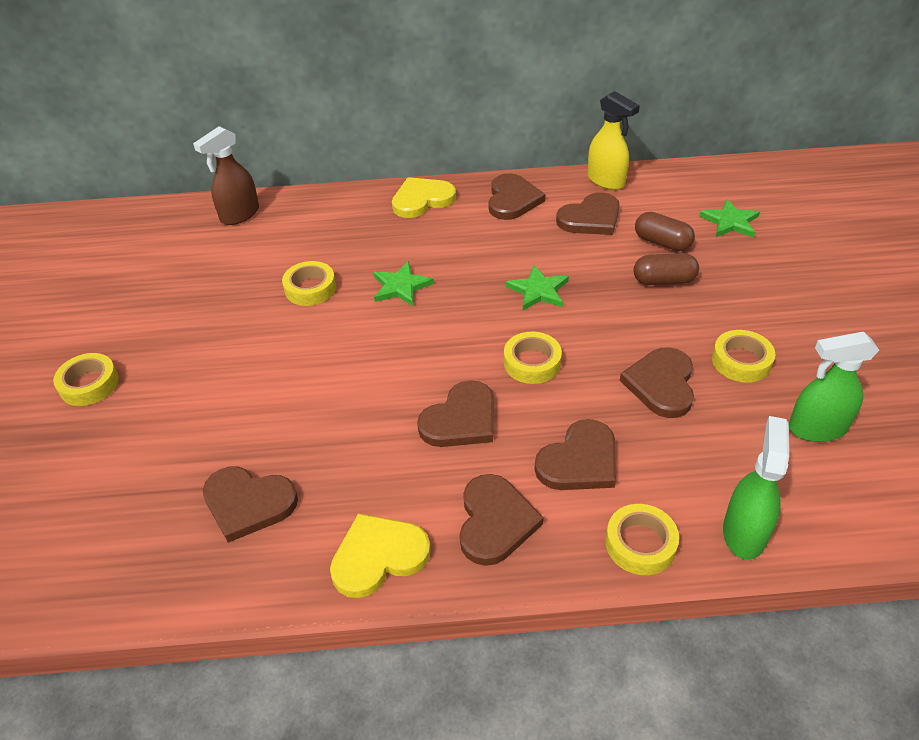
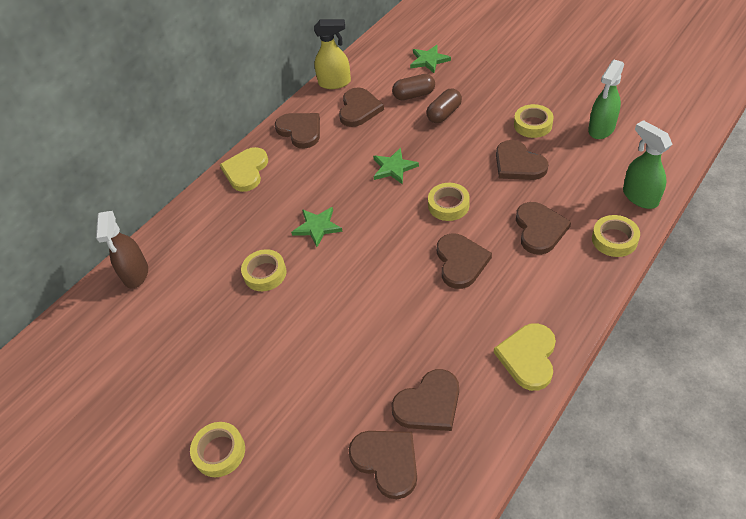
camera: 45 degrees left, 5 degrees up
brown heart [459,474,544,566] -> brown heart moved to [348,431,417,499]

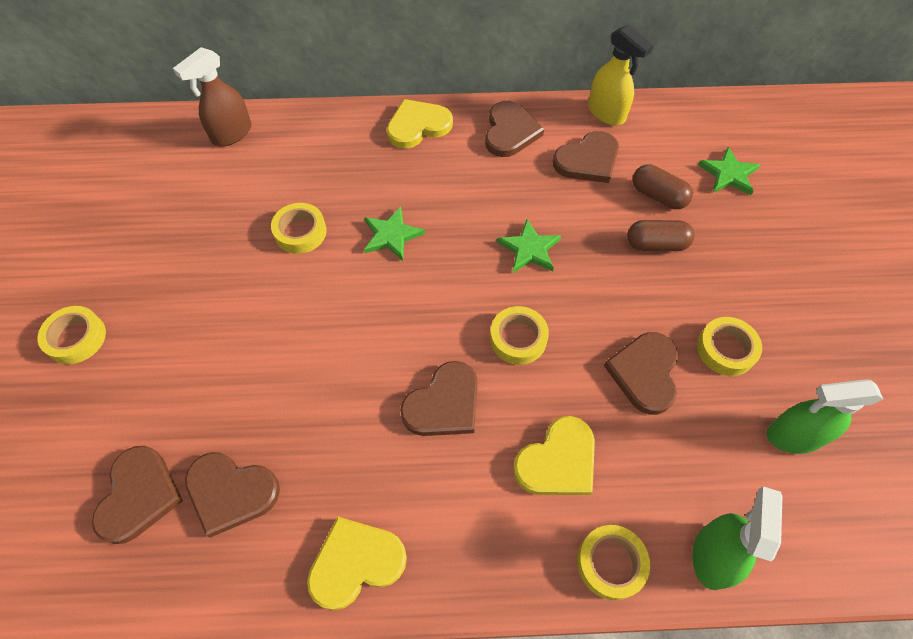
camera: 45 degrees right, 10 degrees up
brown heart [516,202,571,255] -> yellow heart [513,416,595,495]

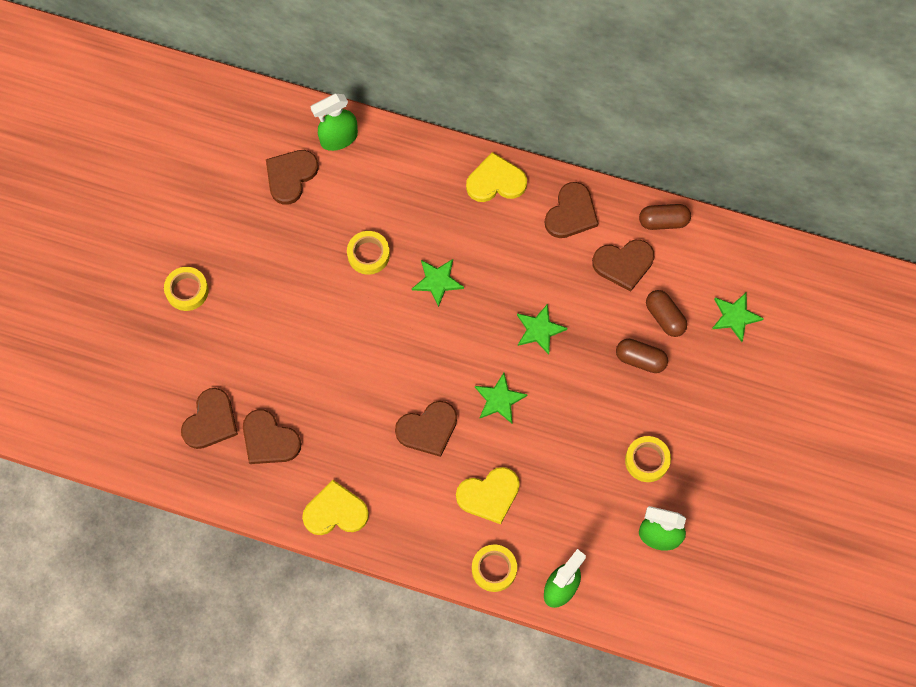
camera: 20 degrees right, 10 degrees up
brown spray bottle [173,47,251,146] -> green spray bottle [311,93,358,151]
yellow tape [490,306,549,365] -> green star [475,373,527,423]
yellow spray bottle [588,25,653,126] -> brown capsule [639,204,691,230]
brown heart [604,332,678,415] -> brown heart moved to [266,150,319,205]

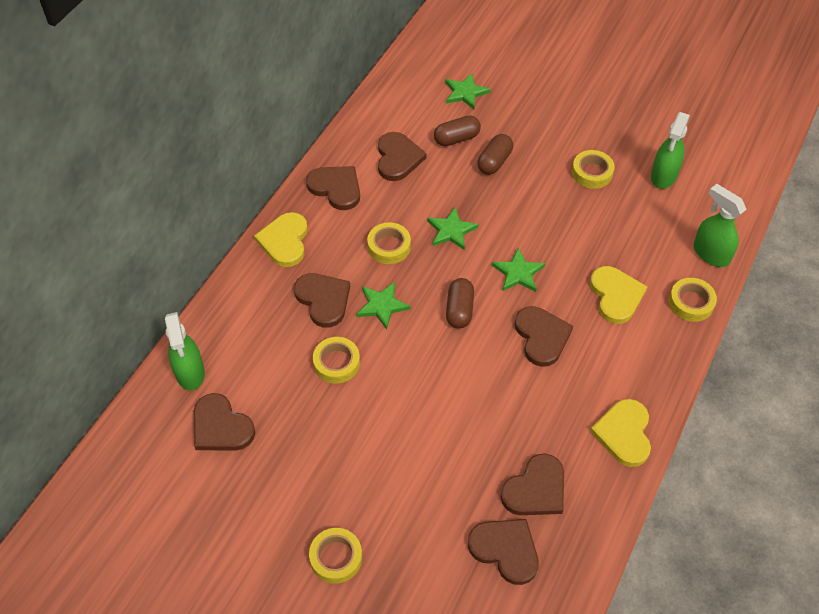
camera: 80 degrees left, 15 degrees down
brown capsule [639,204,691,230] -> brown capsule moved to [446,278,474,328]
none -> brown heart [294,273,350,328]
none -> yellow tape [367,222,411,264]

